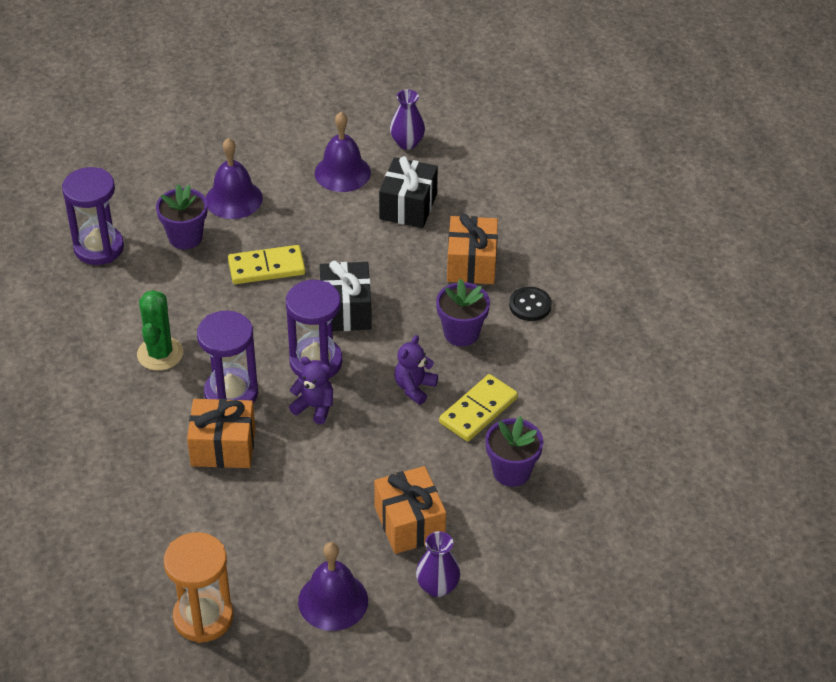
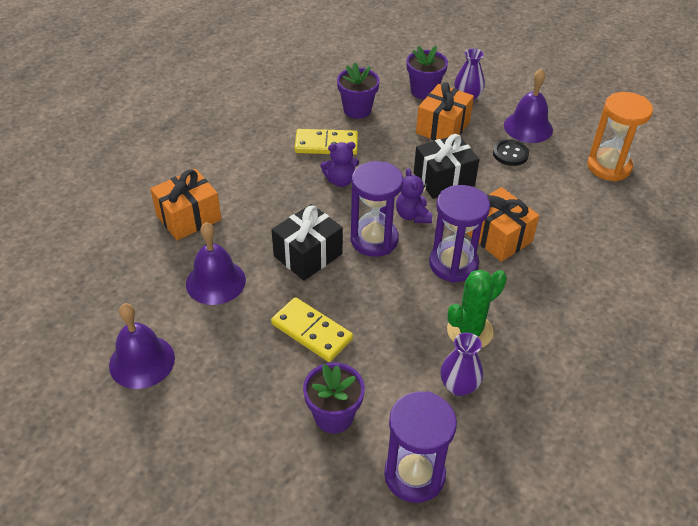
camera: 130 degrees left, 0 degrees up
purple bell [206,138,263,219] -> purple bell moved to [186,222,246,305]
black gift [379,156,438,228] -> black gift moved to [414,134,480,199]
purple vase [390,89,425,150] -> purple vase moved to [440,332,483,396]
purple flower pot [436,279,490,346] -> purple flower pot moved to [406,46,448,99]
black button [509,287,552,321] -> black button moved to [493,139,529,166]

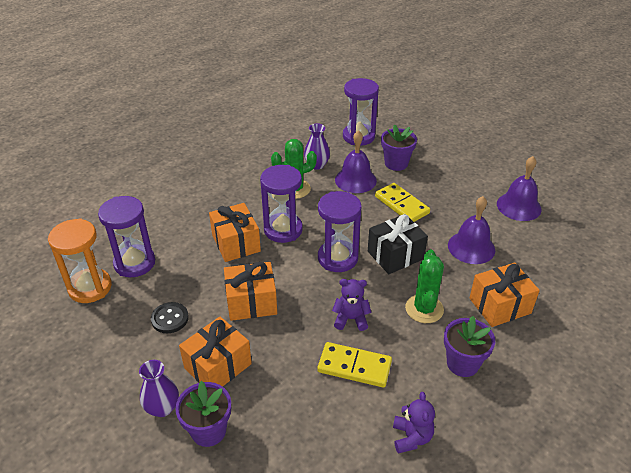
camera: 165 degrees left, 5 degrees down
purple flower pot [337,63,380,119] -> purple flower pot moved to [444,316,495,377]
purple teddy bear [396,168,432,223] -> purple teddy bear moved to [393,392,435,454]
black gift [414,134,480,199] -> orange gift [224,262,277,321]
purple bell [504,68,553,143] -> purple bell moved to [335,130,377,193]
none -> purple hourglass [98,196,155,277]
none -> green cactus [405,249,444,323]

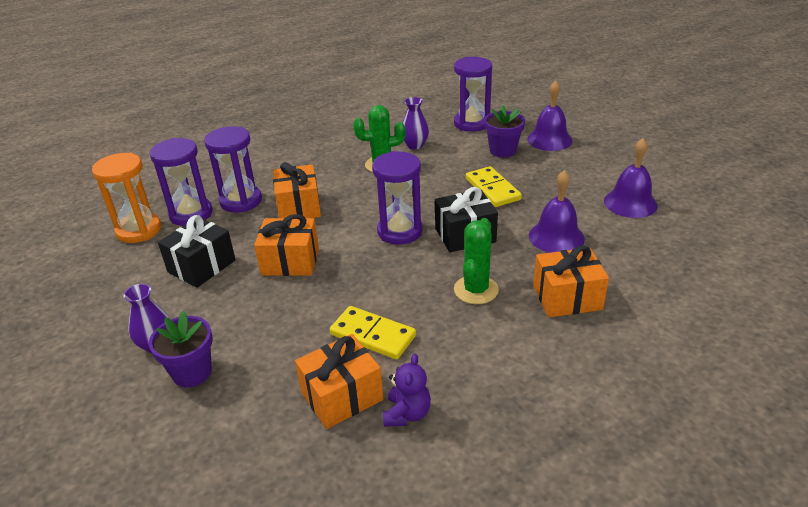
camera: 15 degrees right, 5 degrees down
black button [151,302,189,333] -> black gift [158,215,236,288]
orange gift [179,317,252,387] -> orange gift moved to [295,334,383,429]
purple hourglass [260,165,303,243] -> purple hourglass moved to [204,126,262,213]
purple teddy bear [332,279,372,331] -> none
purple bell [335,130,377,193] -> purple bell moved to [527,81,573,151]
purple flower pot [444,316,495,377] -> none

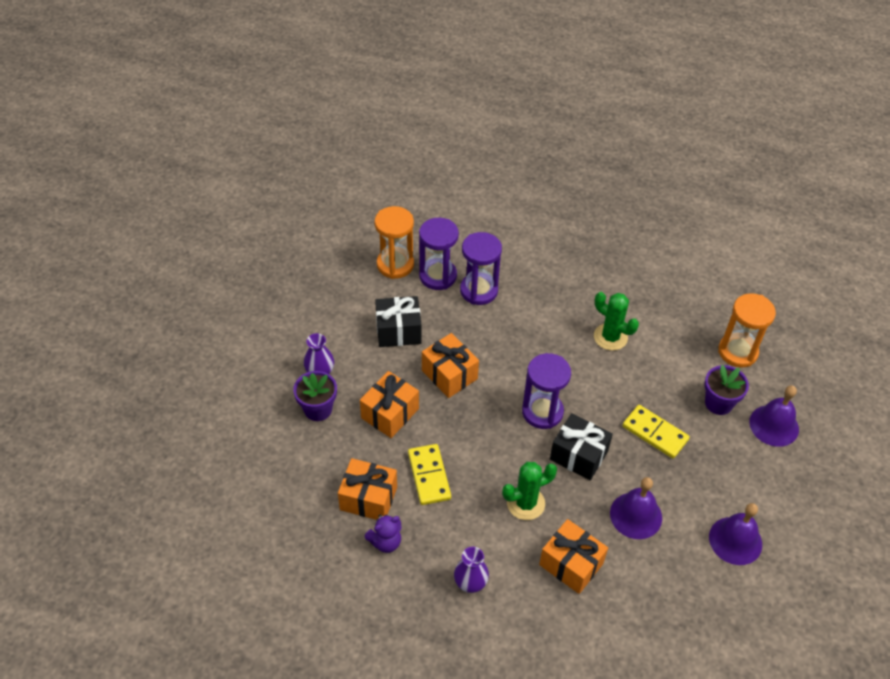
camera: 45 degrees right, 15 degrees up
orange gift [273,162,321,218] -> orange gift moved to [360,371,419,438]
purple vase [403,97,429,150] -> purple vase moved to [454,547,489,593]
purple hourglass [454,57,492,132] -> orange hourglass [718,293,776,368]
yellow domino [466,166,522,207] -> yellow domino turned 75 degrees counterclockwise [623,405,690,459]

